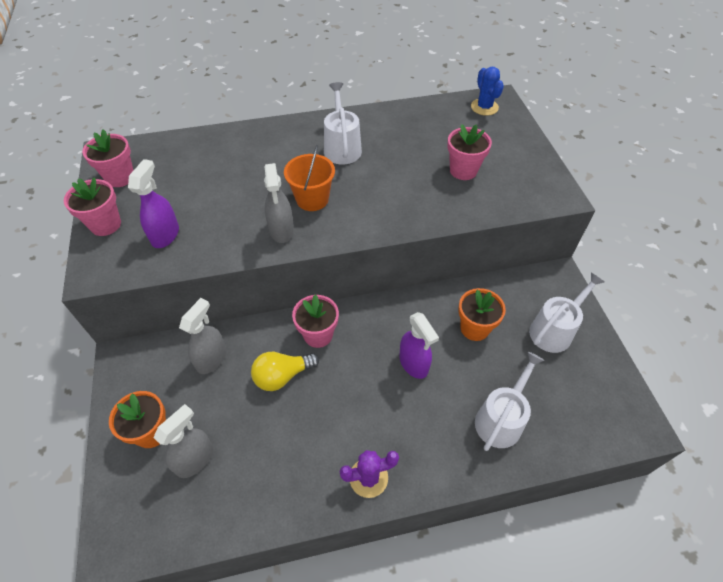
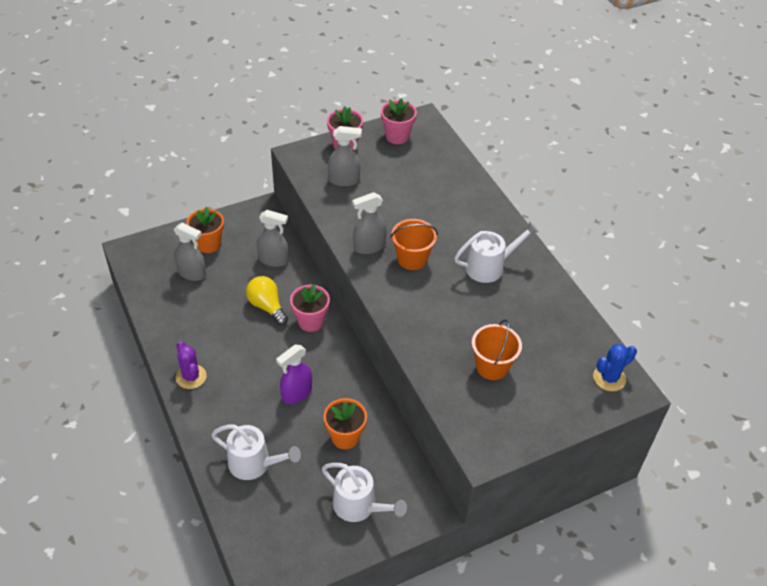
camera: 75 degrees right, 5 degrees down
purple spray bottle [128,159,179,248] -> grey spray bottle [328,126,362,187]
pink flower pot [447,124,492,180] -> orange bucket [472,319,522,380]

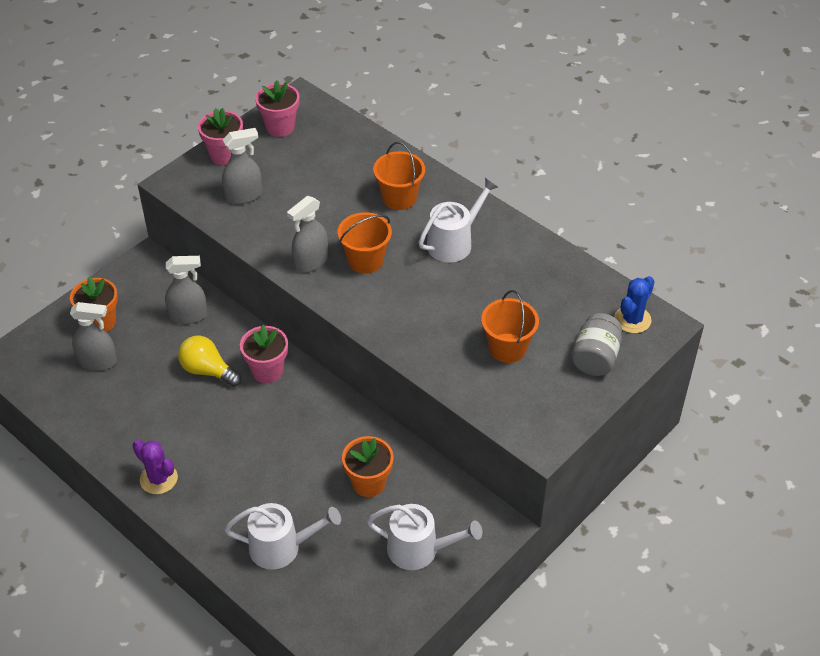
camera: 20 degrees left, 0 degrees up
purple spray bottle [276,344,312,404] -> none
none -> orange bucket [373,142,425,210]
none -> grey jar [571,313,622,376]

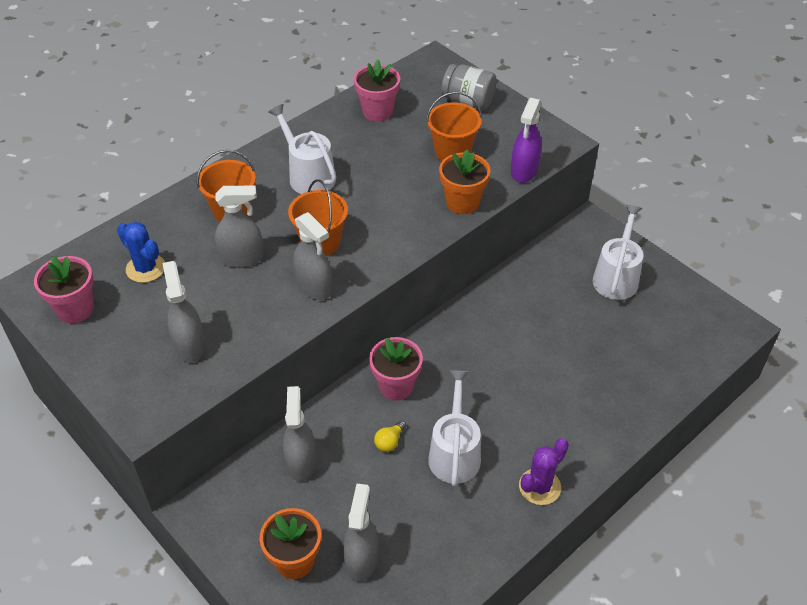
camera: 85 degrees left, 0 degrees up
yellow light bulb [178,335,242,387] -> yellow light bulb [374,421,406,452], size x0.53
pink flower pot [198,108,243,165] -> pink flower pot moved to [354,59,400,121]
white watering can [224,503,341,570] -> white watering can moved to [428,371,481,486]
orange flower pot [342,436,394,497] -> orange flower pot moved to [439,150,491,214]
blue cactus [614,276,655,333] -> blue cactus moved to [117,222,165,283]
none -> grey spray bottle [215,186,264,268]
none -> purple spray bottle [511,98,542,183]

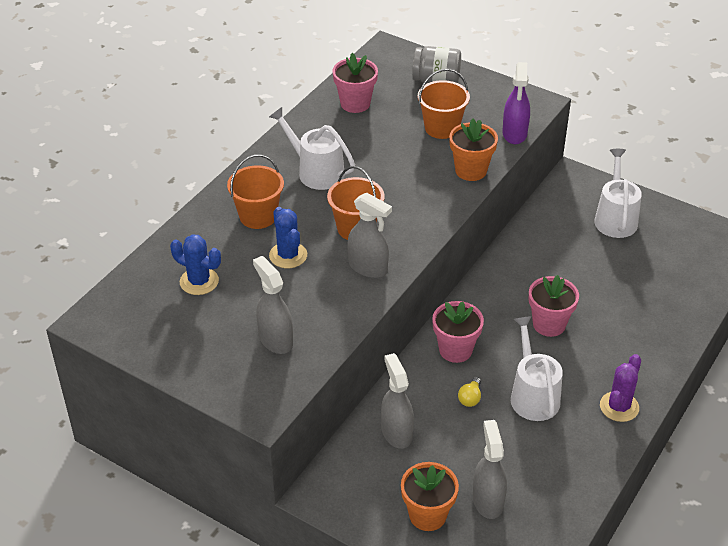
camera: 15 degrees left, 5 degrees down
pink flower pot [34,256,94,323] -> pink flower pot moved to [529,275,579,337]
grey spray bottle [215,186,264,268] -> blue cactus [269,207,307,268]

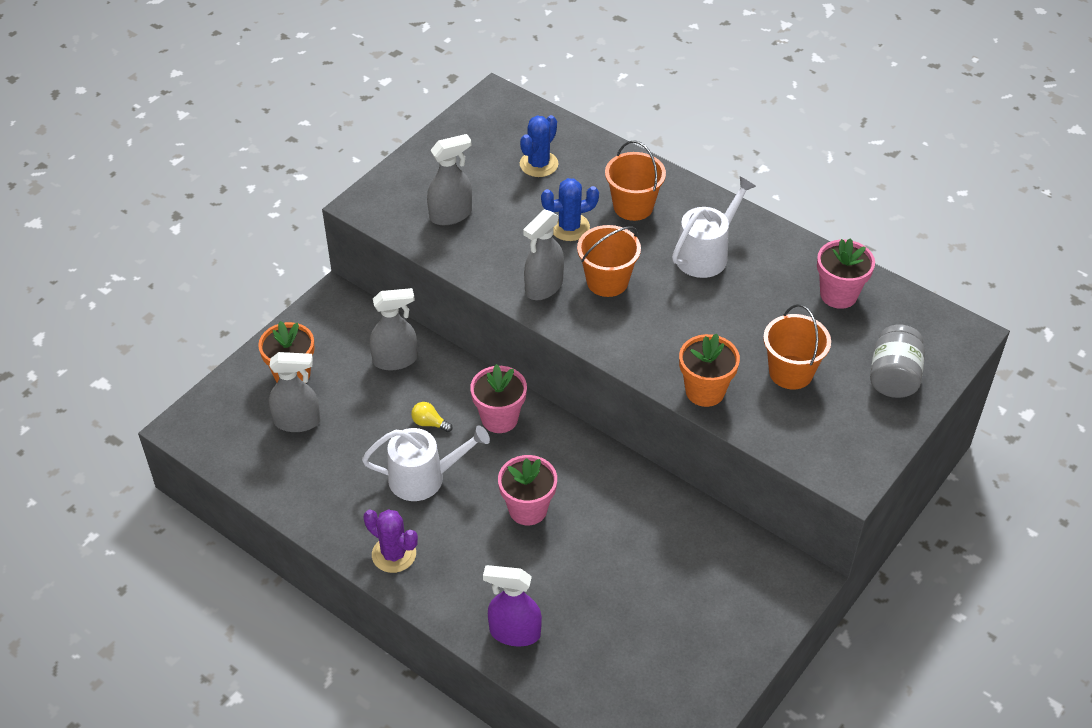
camera: 95 degrees right, 5 degrees up
purple spray bottle [502,62,530,144] -> purple spray bottle moved to [483,565,542,646]
white watering can [594,149,642,238] -> none

